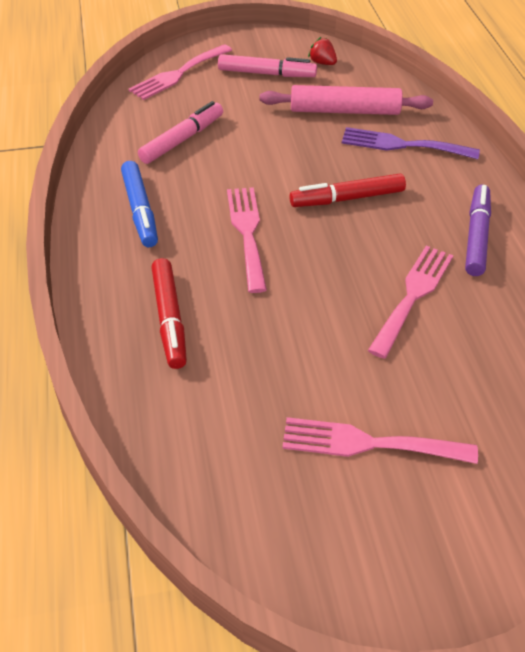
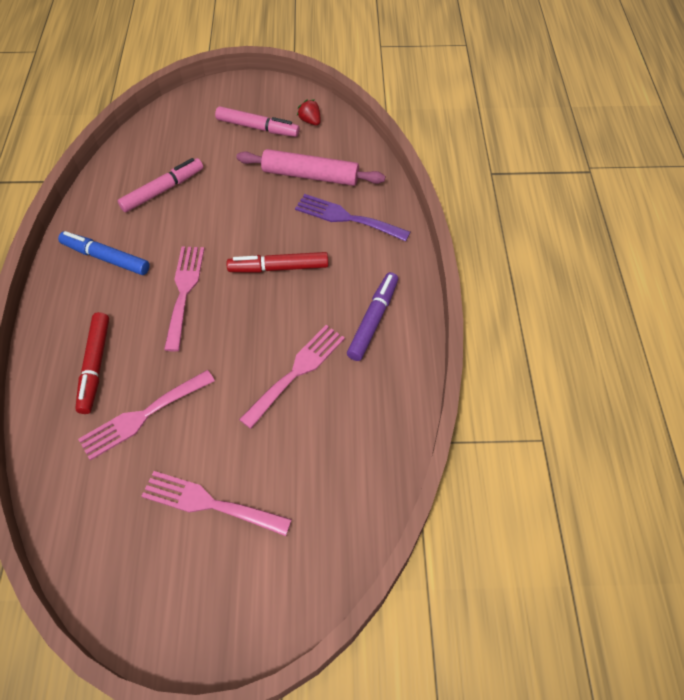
camera: 10 degrees right, 10 degrees up
blue marker [121,161,158,247] -> blue marker turned 120 degrees clockwise [58,231,150,275]
pink fork [129,44,232,100] -> pink fork moved to [78,370,215,461]

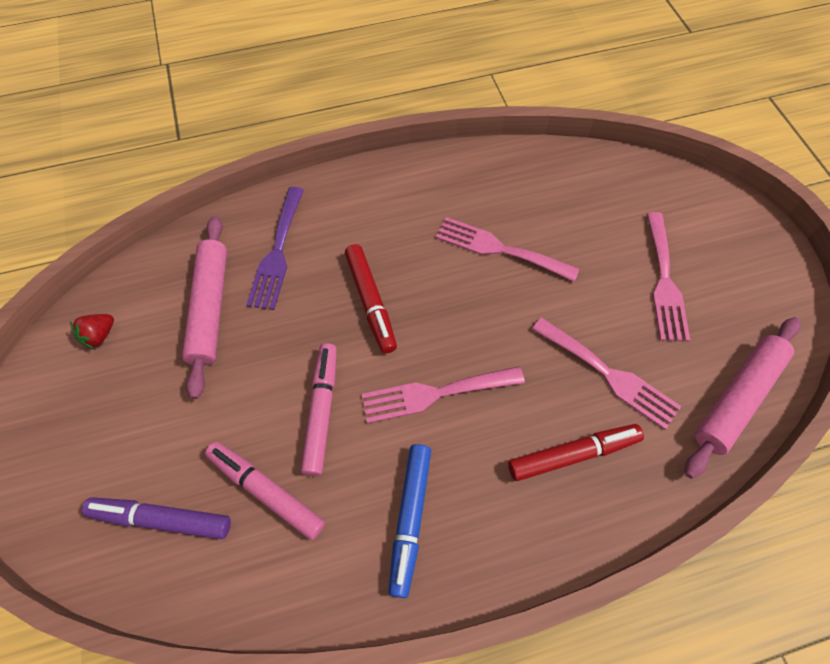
camera: 105 degrees left, 5 degrees up
pink marker [215,106,300,137] -> pink marker moved to [301,343,337,476]
purple marker [347,272,398,361] -> purple marker moved to [82,497,231,539]
none -> pink rolling pin [684,317,801,479]

